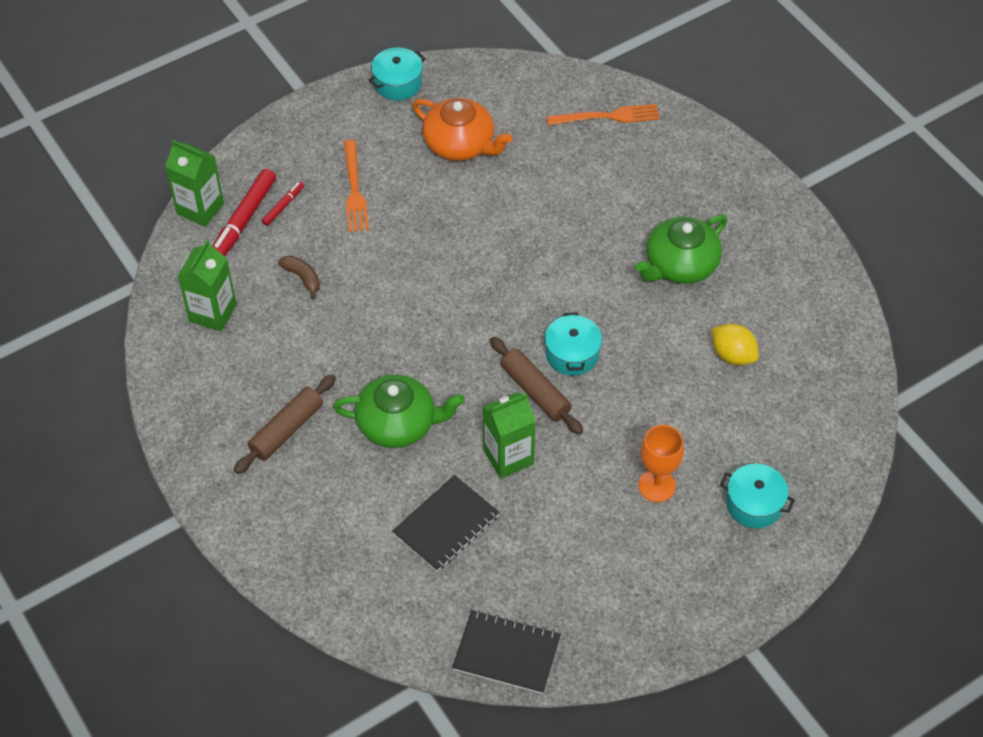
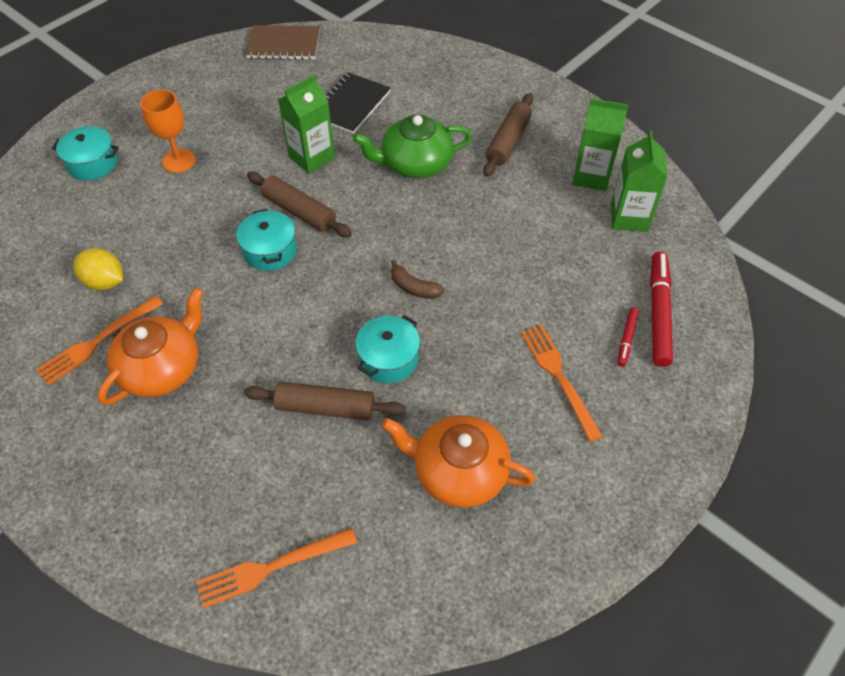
camera: 165 degrees right, 0 degrees up
green carton [165,140,224,227] -> green carton moved to [572,98,628,191]
brown banana [278,255,320,299] -> brown banana moved to [391,260,444,299]
turquoise pot [368,48,426,100] -> turquoise pot moved to [355,315,420,383]
black notebook [452,610,561,694] -> brown notebook [246,25,320,60]
green teapot [635,215,727,284] -> orange teapot [98,287,204,405]
none -> orange fork [36,296,163,385]
none -> brown rolling pin [244,382,405,420]

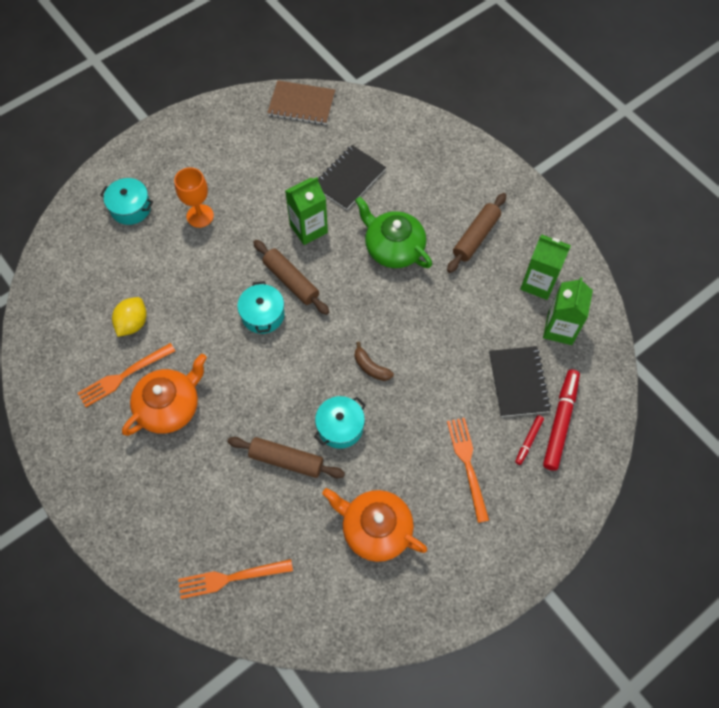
camera: 10 degrees right, 10 degrees up
yellow lemon [73,248,123,290] -> yellow lemon turned 75 degrees clockwise [112,297,147,337]
green teapot [353,115,472,178] -> green teapot turned 45 degrees clockwise [355,197,432,268]
none -> black notebook [489,346,551,417]

